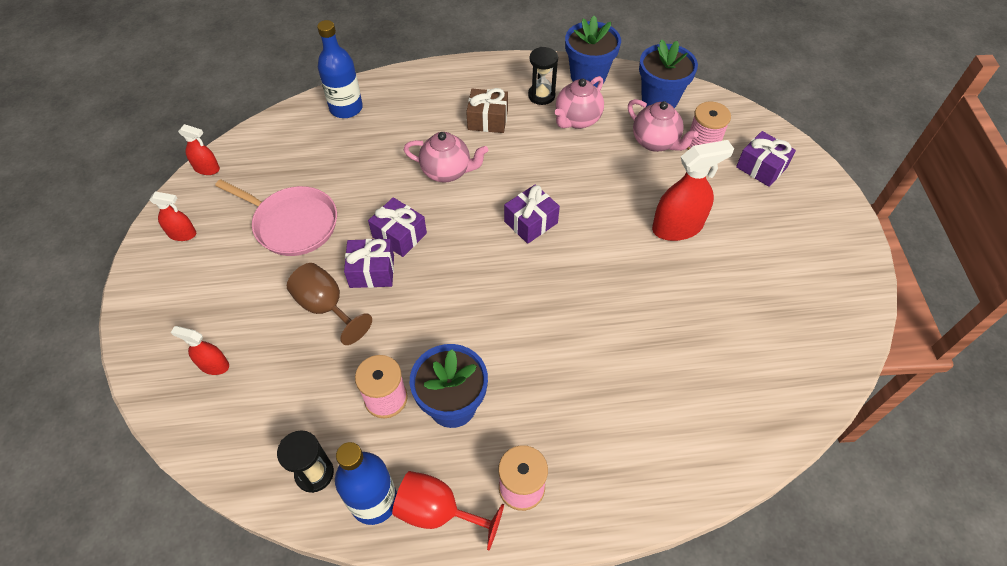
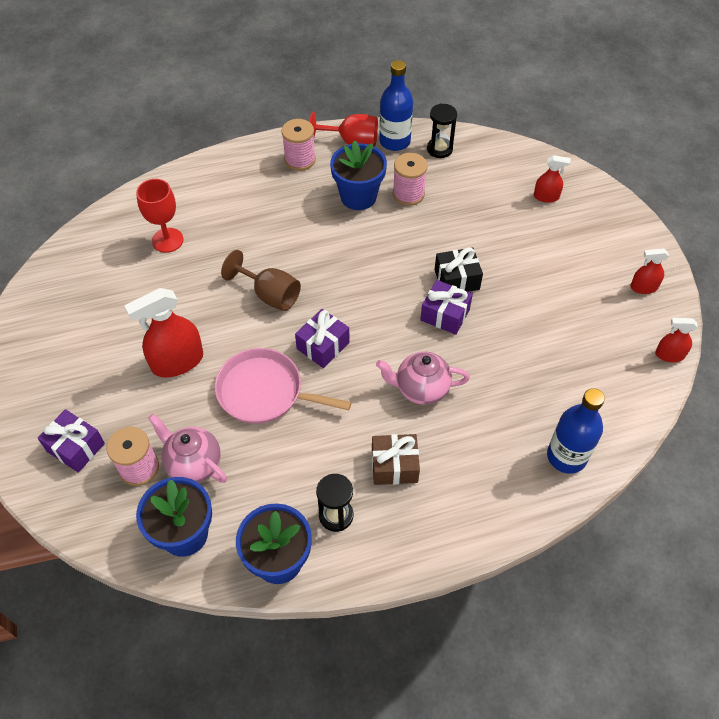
camera: 170 degrees right, 0 degrees up
pink pan [215,179,337,256] -> pink pan moved to [215,348,351,424]
brown goblet [287,263,372,345] -> brown goblet moved to [221,250,301,311]
purple gift [344,239,394,288] -> black gift [434,247,483,292]
pink teapot [555,76,604,129] -> none
none -> red goblet [136,179,183,253]

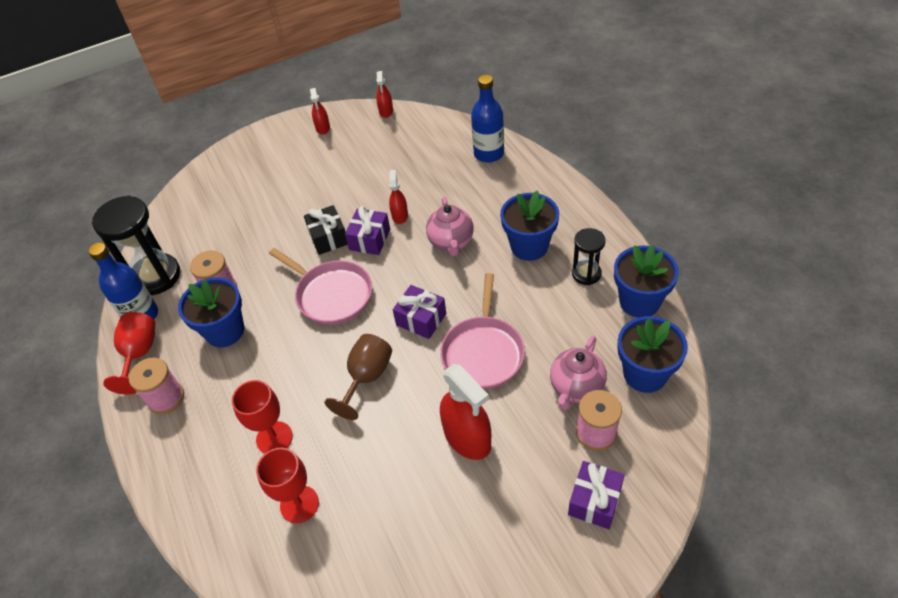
camera: 95 degrees left, 5 degrees down
brown gift [372,434,420,485] -> blue flower pot [500,190,559,261]
black hourglass [427,103,457,158] -> black hourglass [92,195,180,295], size x1.80
red spray bottle [534,155,570,203] -> red spray bottle moved to [389,170,408,224]
none -> red goblet [232,380,293,454]
none -> pink pan [269,248,372,325]

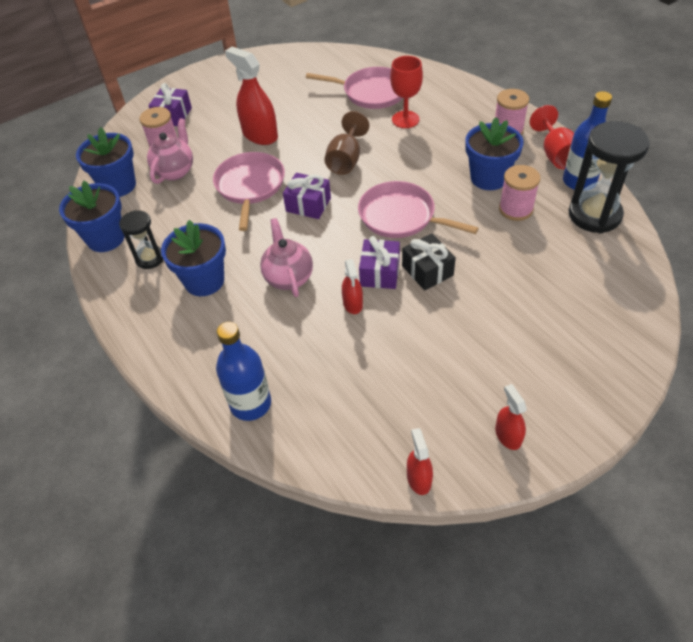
camera: 170 degrees right, 0 degrees up
red goblet [256,448,319,523] -> pink pan [306,67,402,109]

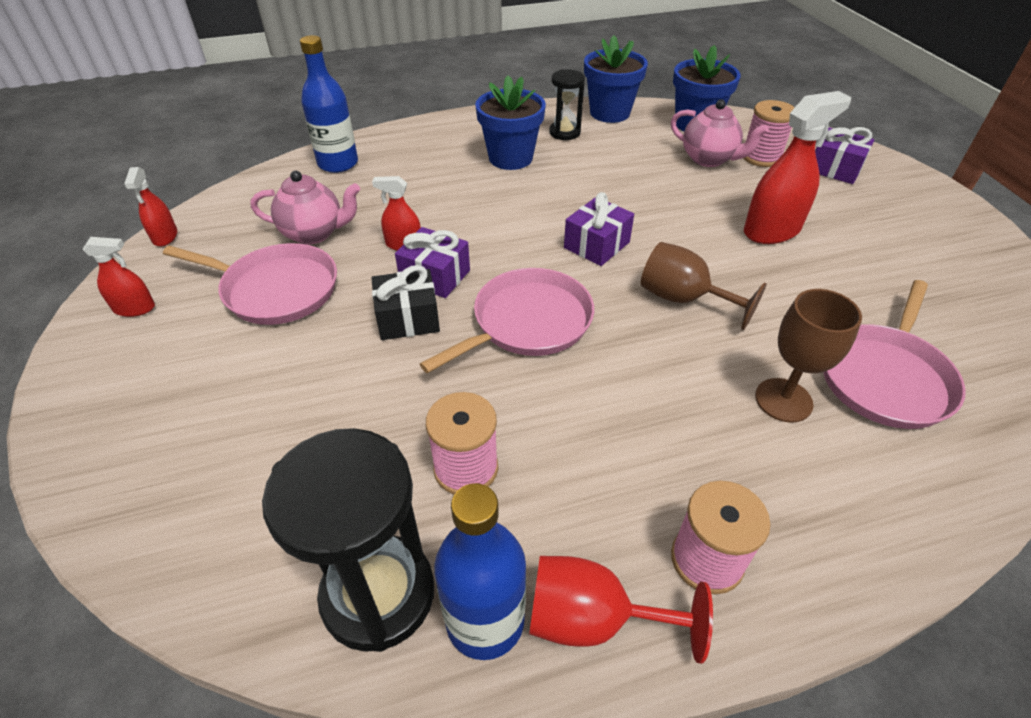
camera: 105 degrees right, 5 degrees down
pink pan [213,152,285,231] -> pink pan moved to [163,243,337,325]
pink teapot [260,218,313,297] -> pink teapot moved to [250,171,360,244]
red goblet [390,56,423,128] -> brown goblet [755,289,862,422]
red spray bottle [407,428,433,495] -> red spray bottle turned 75 degrees clockwise [124,167,177,247]
blue flower pot [465,117,524,190] -> none

